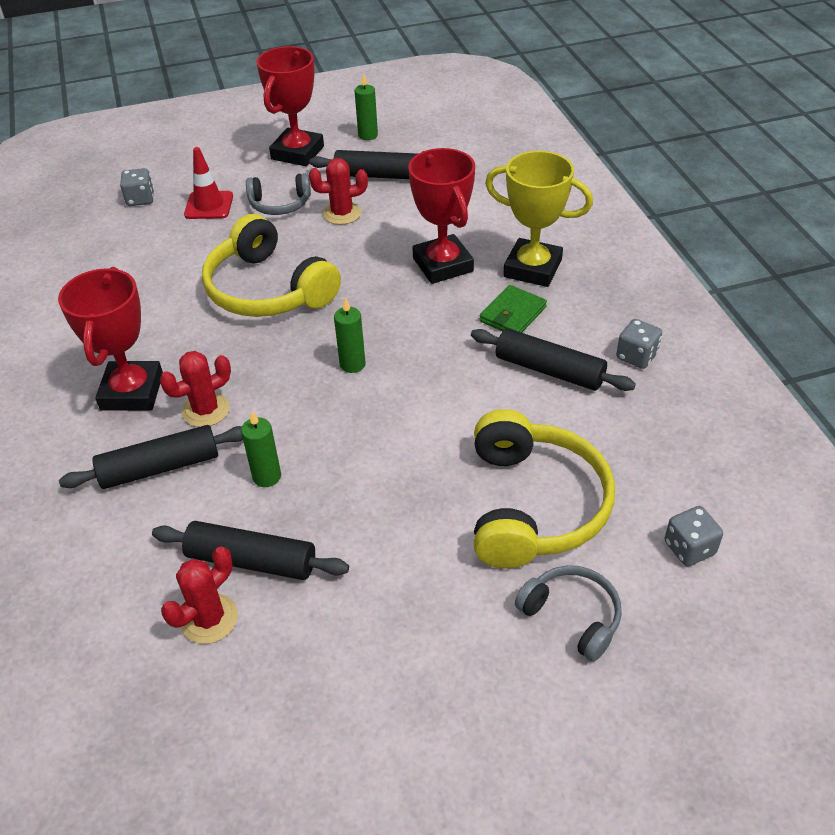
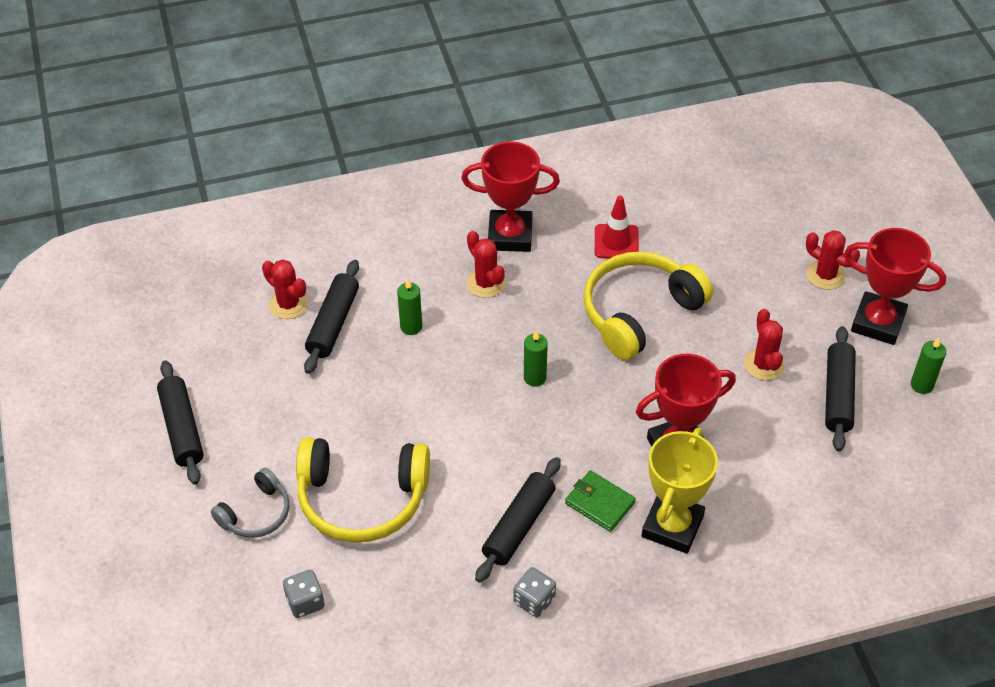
camera: 90 degrees right, 5 degrees up
black rolling pin [59,425,243,489] -> black rolling pin moved to [157,360,203,485]
grey dice [120,168,154,206] -> none
red traffic cone [184,147,233,219] -> red traffic cone moved to [595,196,639,258]
grey headphones [246,173,311,215] -> none
none -> red cactus [806,230,860,290]

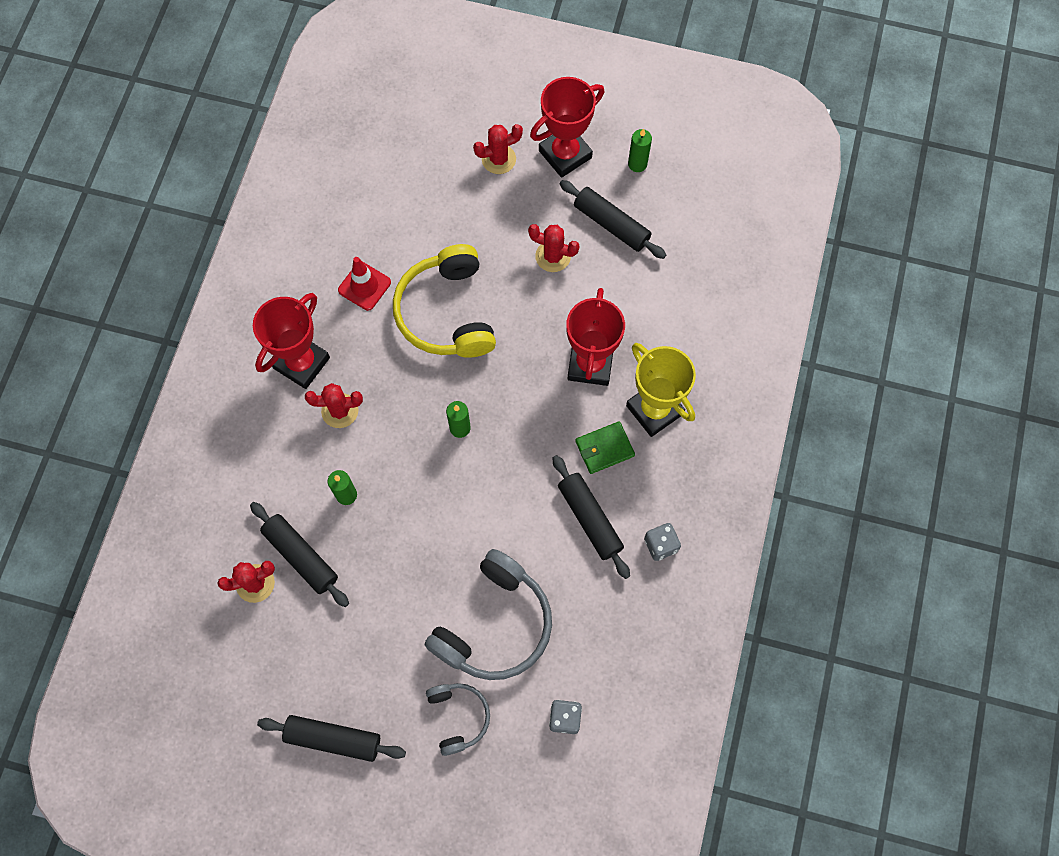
camera: 60 degrees left, 20 degrees up
yellow headphones [296,437,430,543] -> grey headphones [425,549,552,680]

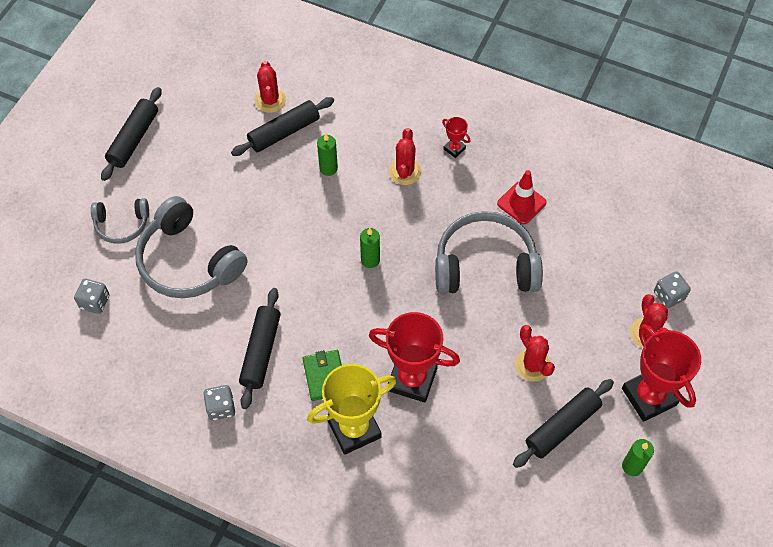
camera: 100 degrees right, 10 degrees down
red trophy [253,293,330,389] -> red trophy [442,117,470,158], size x0.45
yellow headphones [393,244,496,358] -> grey headphones [435,211,543,294]
red cactus [528,224,580,272] -> red cactus turned 60 degrees counterclockwise [515,325,555,382]
black rolling pin [552,455,630,579] -> black rolling pin turned 60 degrees counterclockwise [239,288,281,409]
none -> grey dice [654,271,691,308]

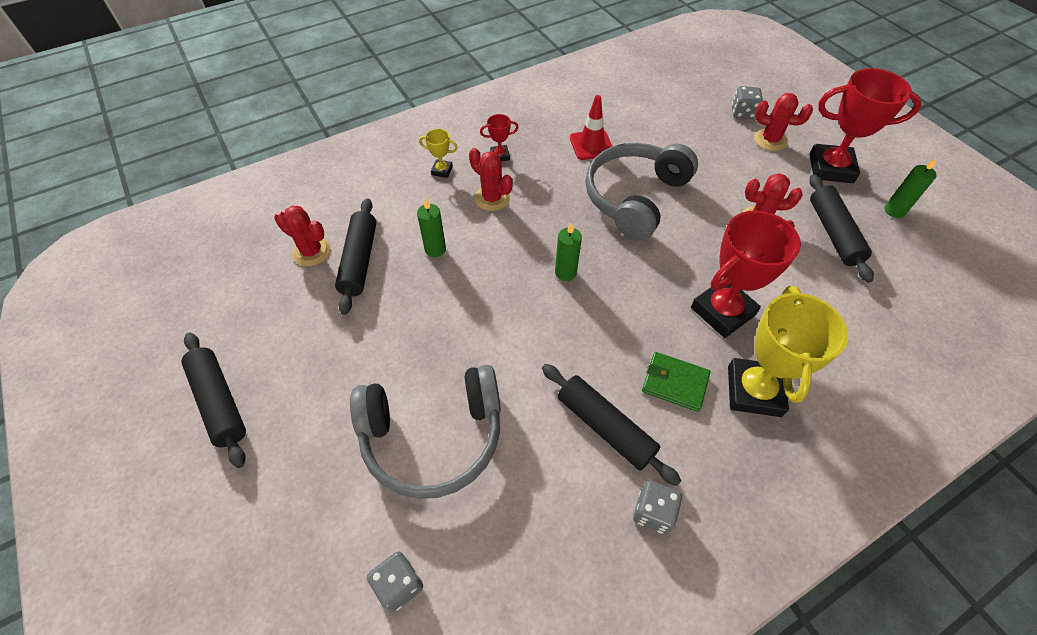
camera: 55 degrees left, 5 degrees down
grey headphones [91,198,149,244] -> none
none -> yellow trophy [419,129,458,178]

